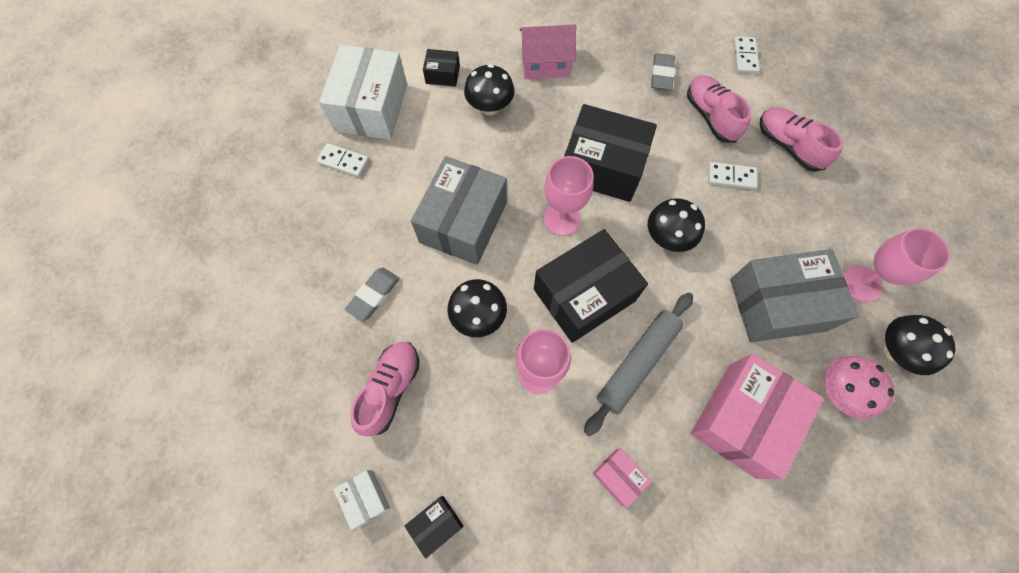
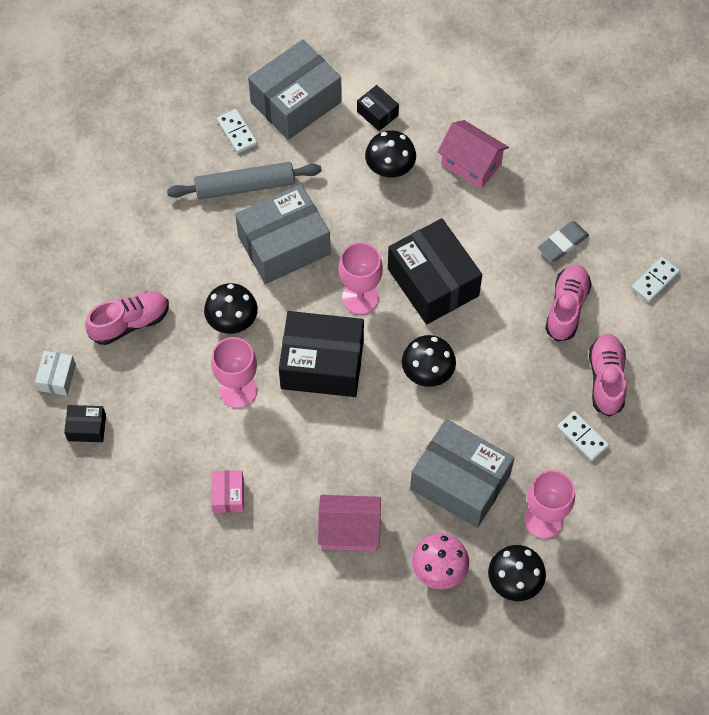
camera: 40 degrees right, 5 degrees down
white box [319,45,407,140] -> grey box [248,39,342,140]
grey eraser [345,268,400,321] -> none
grey rolling pin [584,293,693,436] -> grey rolling pin moved to [167,162,322,200]
pink box [691,353,824,479] -> pink house [318,495,381,551]
white domino [708,162,758,190] -> white domino moved to [557,411,609,461]

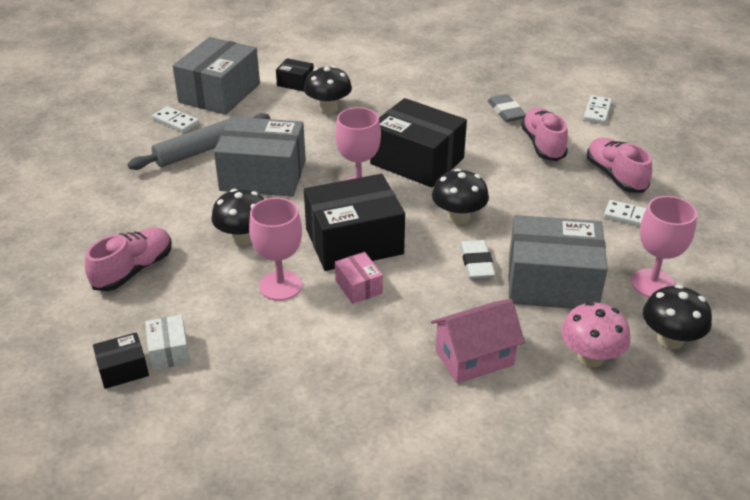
camera: 25 degrees left, 25 degrees down
white box [35,351,76,396] -> white box moved to [145,315,190,370]
pink box [211,470,244,513] -> pink box moved to [335,252,383,304]
grey box [235,184,331,284] -> grey box turned 60 degrees clockwise [214,117,306,197]
pink house [438,120,509,189] -> none
grey eraser [538,221,589,262] -> grey eraser turned 45 degrees counterclockwise [488,94,526,122]
none -> white eraser [460,240,495,279]

